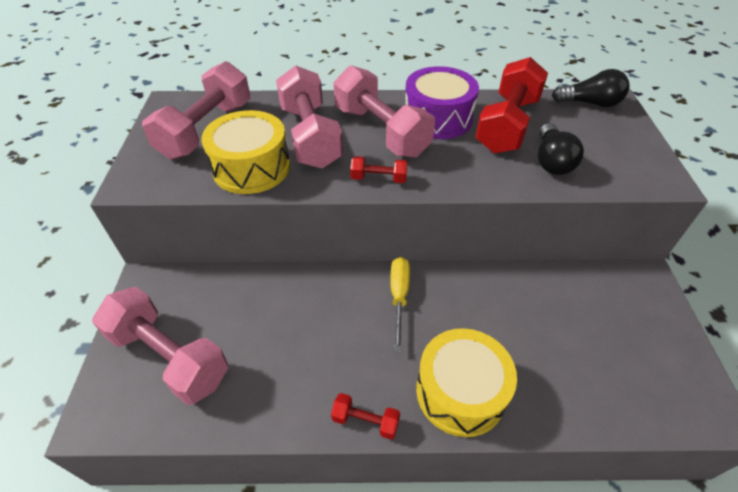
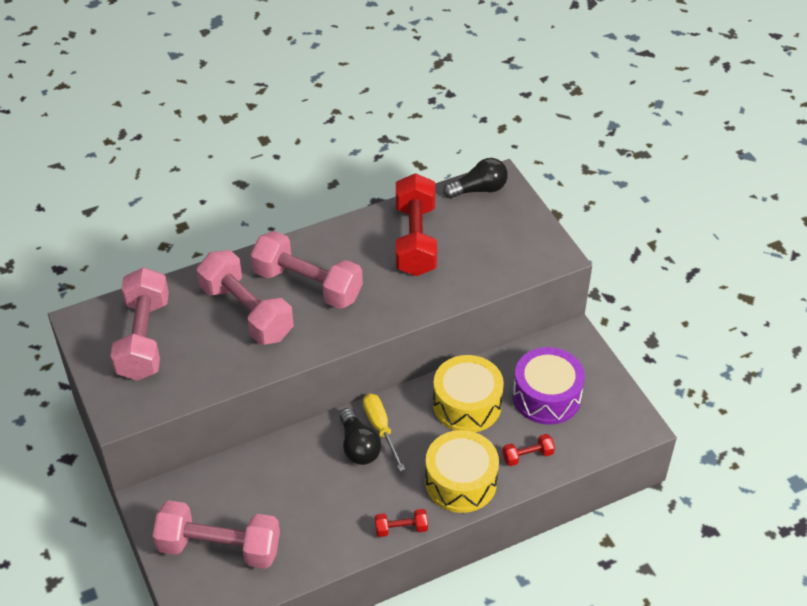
camera: 25 degrees left, 0 degrees up
yellow drum [201,110,290,194] -> yellow drum moved to [433,355,504,432]
red dumbbell [350,156,408,183] -> red dumbbell moved to [502,434,555,466]
purple drum [405,66,479,139] -> purple drum moved to [513,347,585,425]
black light bulb [538,123,584,175] -> black light bulb moved to [340,408,381,465]

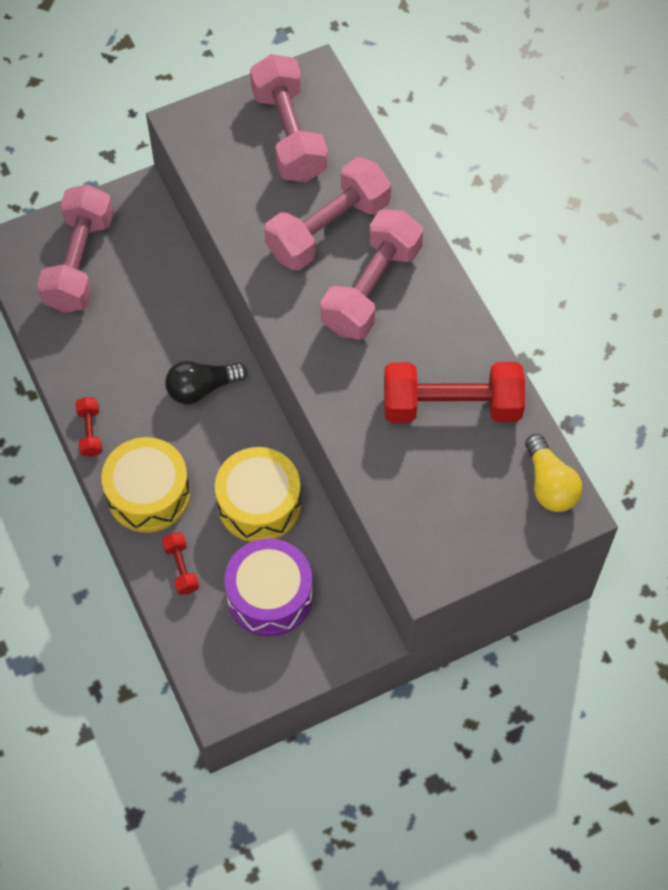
camera: 90 degrees right, 15 degrees up
pink dumbbell [111,267,169,381] -> pink dumbbell turned 75 degrees clockwise [250,54,328,182]
yellow screwdriver [363,394,405,472] -> none
black light bulb [443,158,508,199] -> yellow light bulb [525,434,583,512]

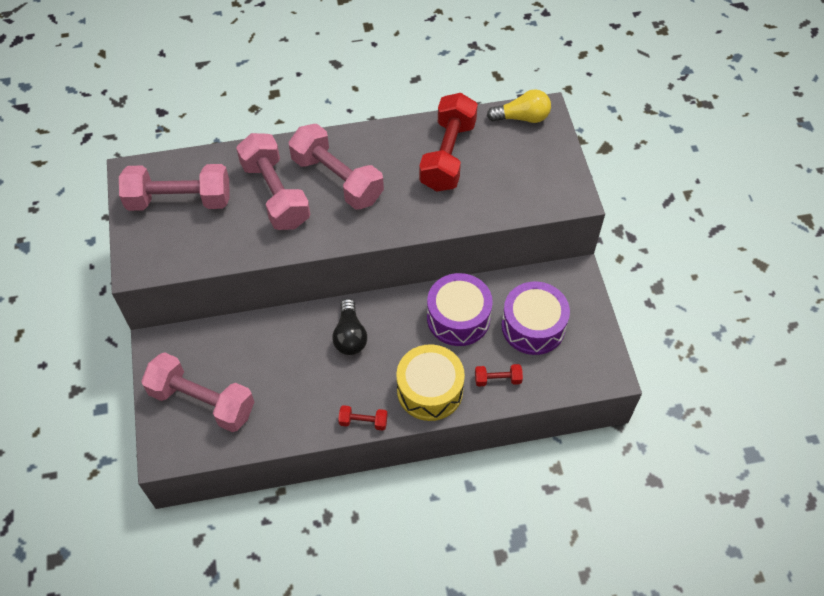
camera: 75 degrees left, 5 degrees down
yellow drum [215,447,301,542] -> purple drum [427,273,493,346]

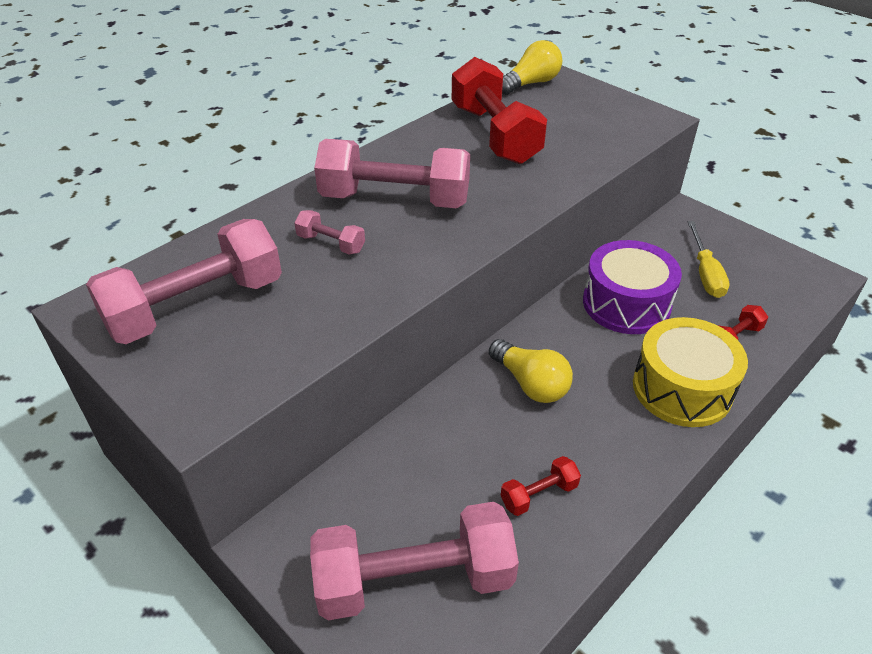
camera: 35 degrees left, 15 degrees down
pink dumbbell [236,133,310,230] -> pink dumbbell [294,210,365,255], size x0.44
black light bulb [332,299,367,355] -> yellow light bulb [489,339,573,403]
red dumbbell [338,405,388,431] -> red dumbbell moved to [501,456,581,516]
purple drum [501,282,570,355] -> yellow screwdriver [688,221,730,298]

